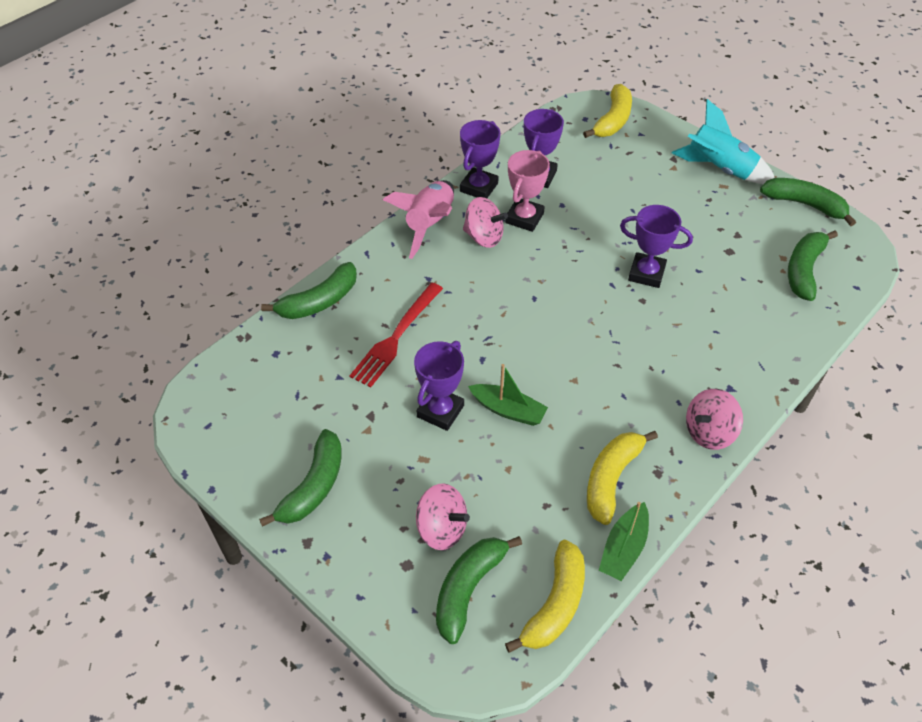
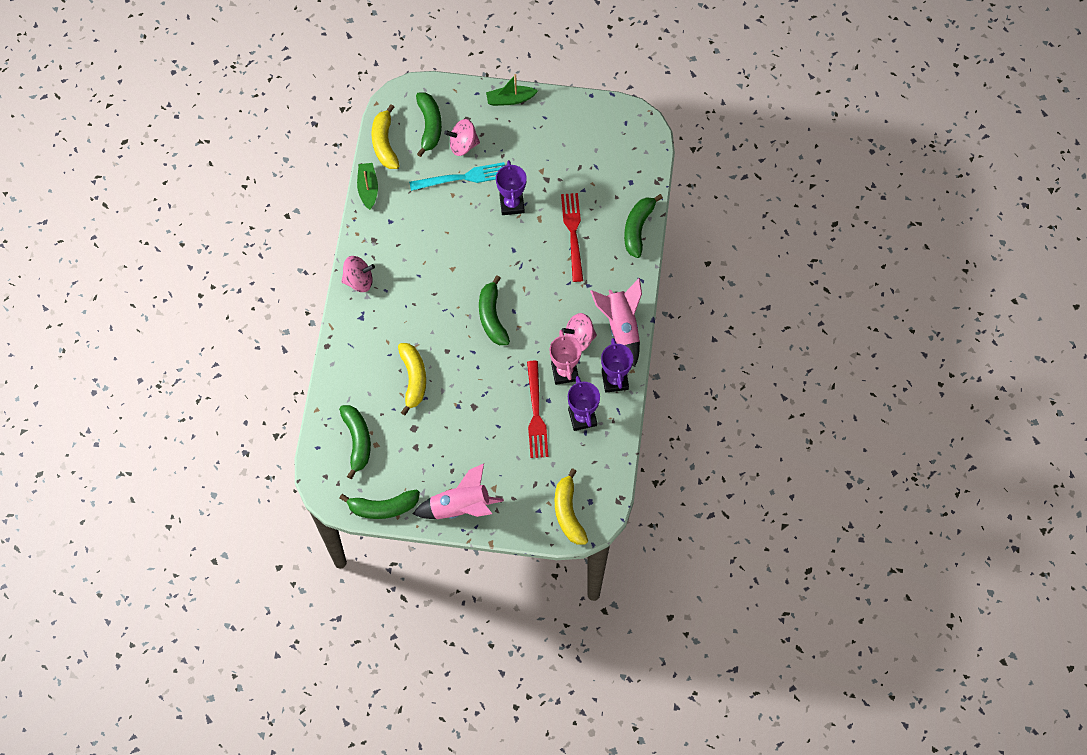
camera: 145 degrees right, 15 degrees up
green banana [259,429,342,527] -> green banana moved to [479,275,510,345]
green boat [468,364,548,426] -> green boat moved to [486,74,538,106]
yellow banana [587,431,658,525] -> yellow banana moved to [398,343,426,415]
purple trophy [620,205,693,288] -> none
turquoise rocket [672,99,775,184] -> pink rocket [413,464,504,519]
pink spinning top [686,389,743,450] -> pink spinning top turned 60 degrees clockwise [341,256,375,292]
none -> turquoise fork [409,162,505,191]
none -> red fork [527,361,548,458]

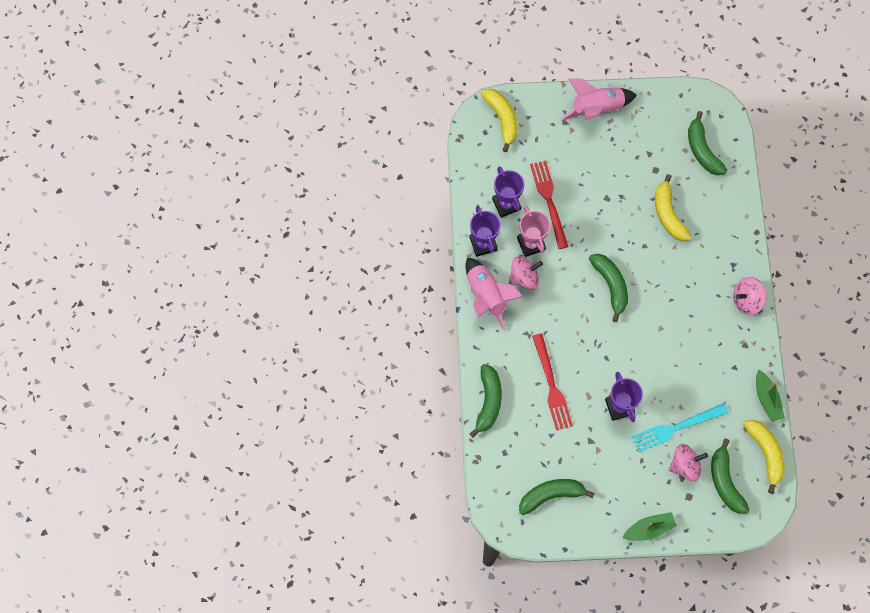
camera: 170 degrees right, 5 degrees up
green banana [339,489,420,519] -> green banana moved to [519,479,595,515]

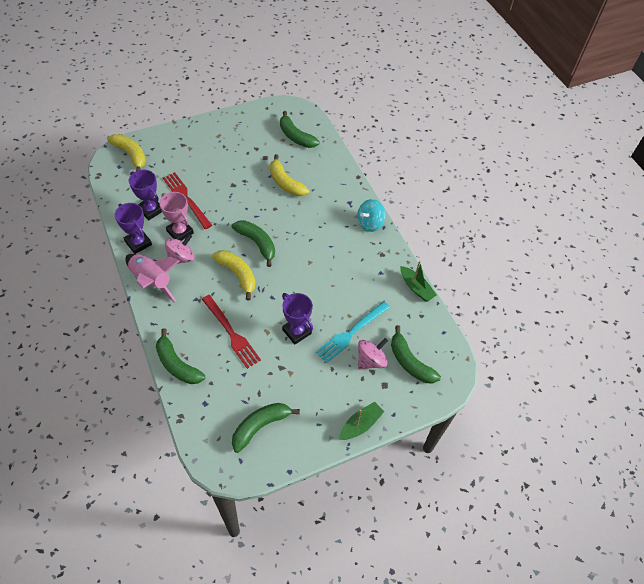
camera: 25 degrees left, 15 degrees down
green banana [470,364,502,438] -> green banana turned 150 degrees clockwise [156,328,205,384]
pink rocket [561,78,637,120] -> none
pink spinning top [733,277,767,315] -> turquoise spinning top [357,199,386,232]
yellow banana [743,420,785,494] -> yellow banana moved to [212,250,256,300]

